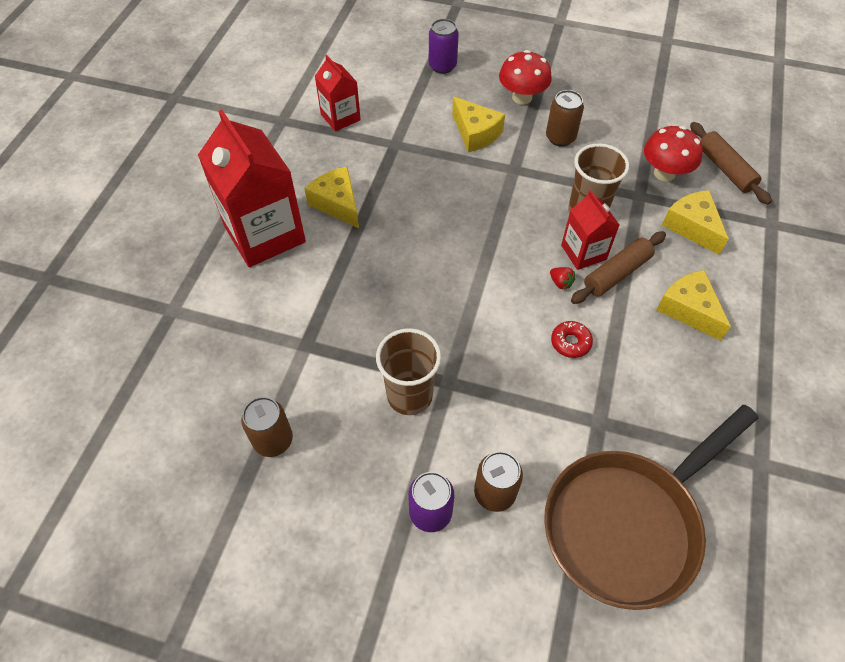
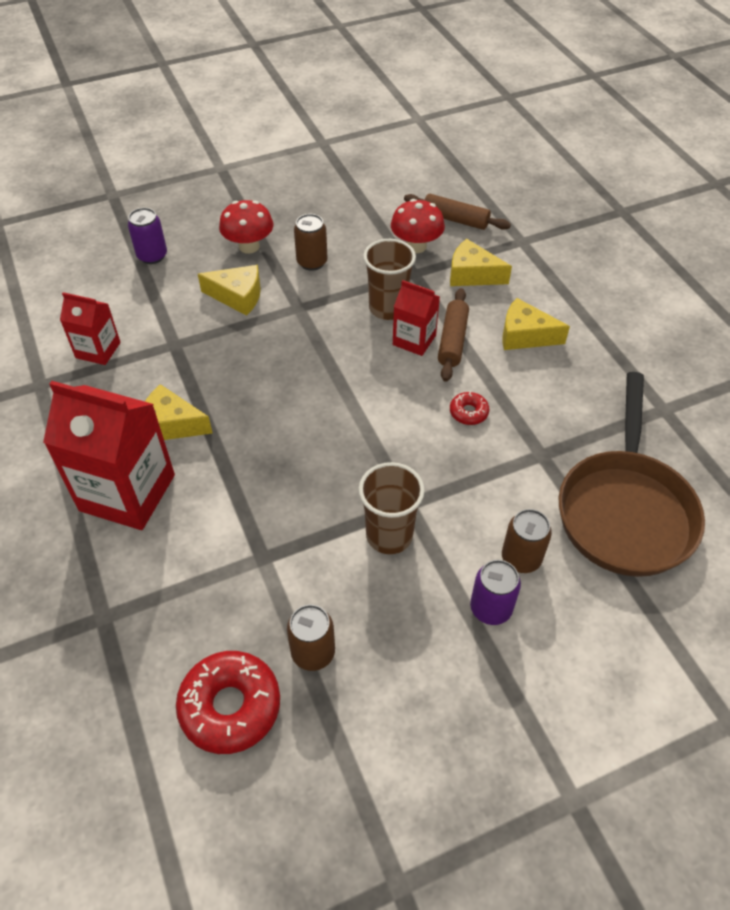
camera: 40 degrees left, 5 degrees down
red strawberry [550,267,575,289] -> none
none -> red donut [176,651,280,754]

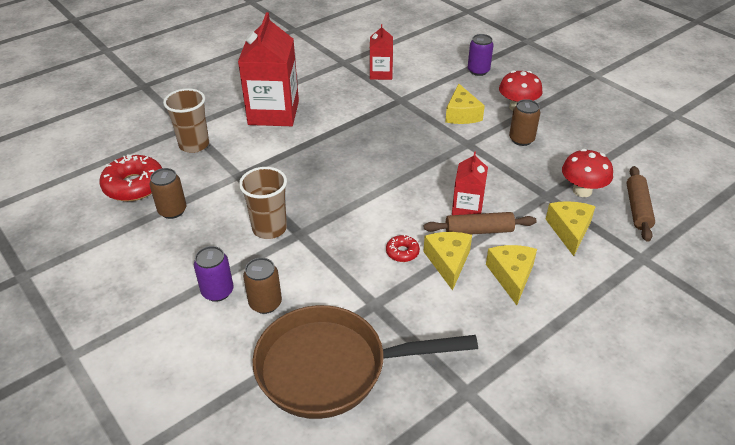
camera: 75 degrees right, 10 degrees down
yellow cheese [145,384,212,440] -> yellow cheese moved to [423,232,472,291]
brown cup [363,239,416,320] -> brown cup moved to [163,88,209,153]

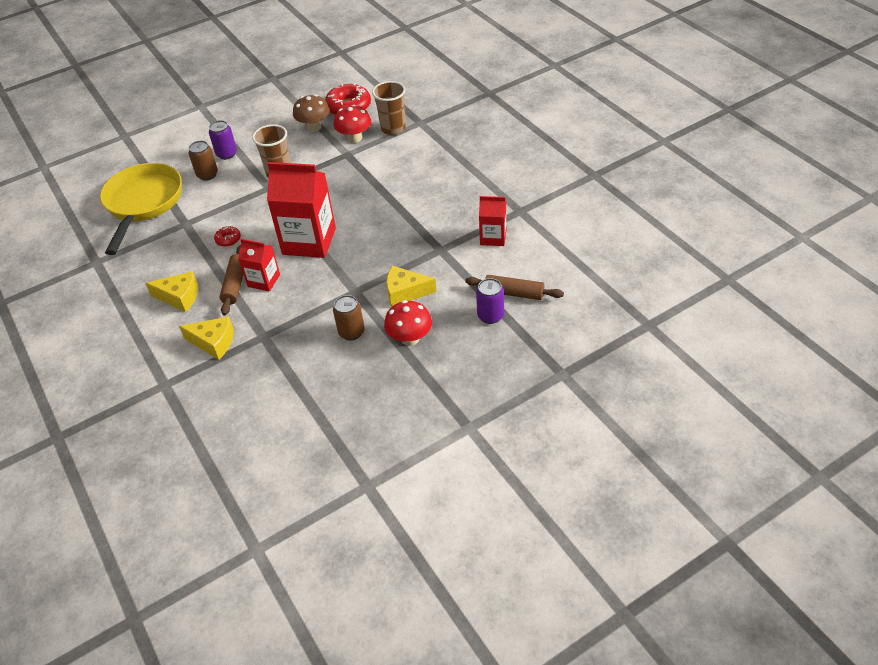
camera: 100 degrees right, 5 degrees up
brown can [149,168,186,219] -> brown mushroom [293,94,330,132]
red carton [238,12,299,126] -> red carton moved to [267,162,336,258]
brown pan [253,305,478,419] -> yellow pan [100,163,182,255]
yellow cheese [423,232,472,291] -> none
red mushroom [562,149,613,197] -> red mushroom moved to [334,105,371,143]
brown rolling pin [627,166,655,242] -> brown rolling pin moved to [465,275,564,300]

